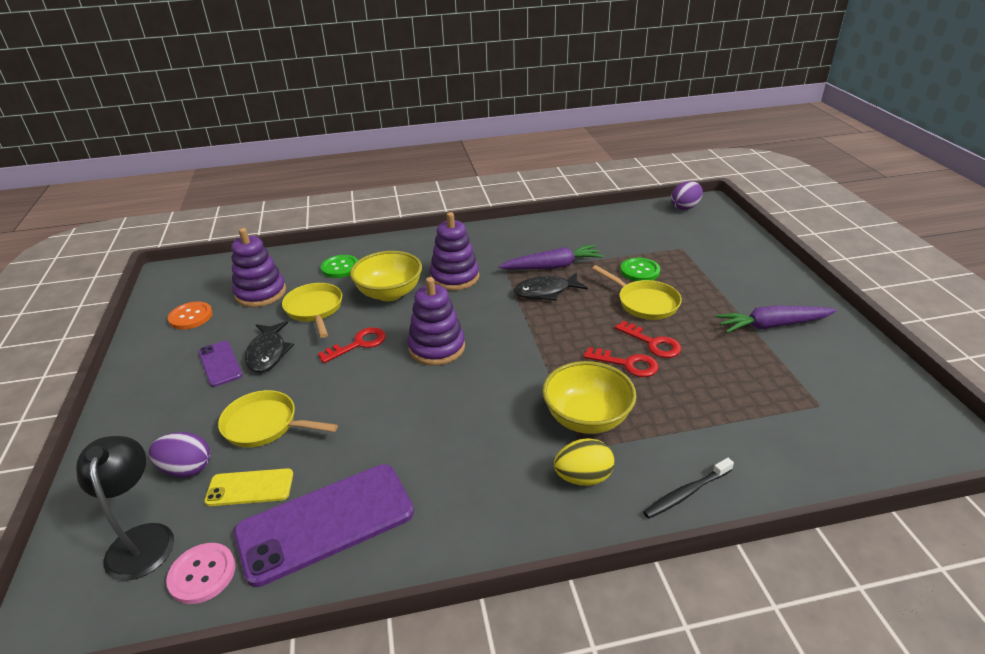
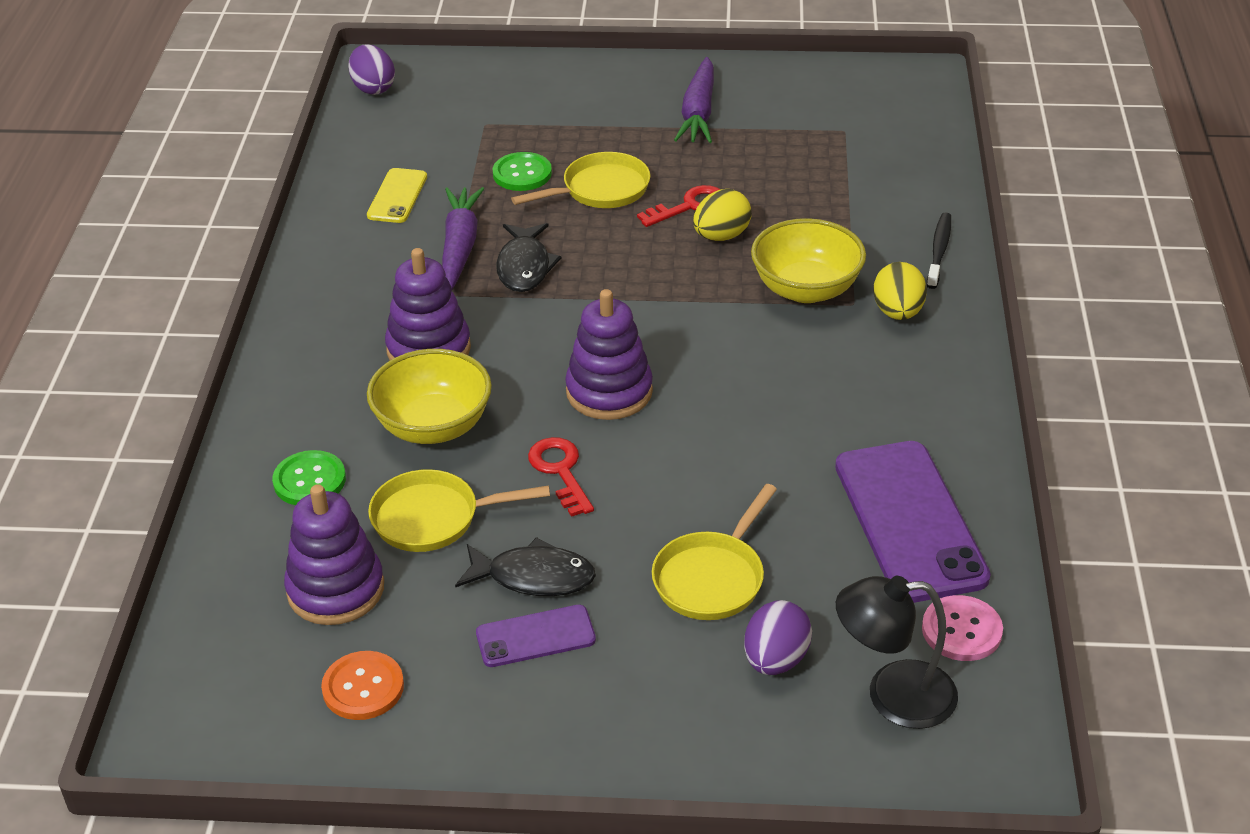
camera: 75 degrees left, 5 degrees up
yellow phone [204,468,293,506] -> yellow phone moved to [367,168,427,223]
red key [583,347,658,377] -> yellow egg [693,189,752,241]
black toothbrush [643,458,734,519] -> black toothbrush turned 150 degrees counterclockwise [927,213,951,289]

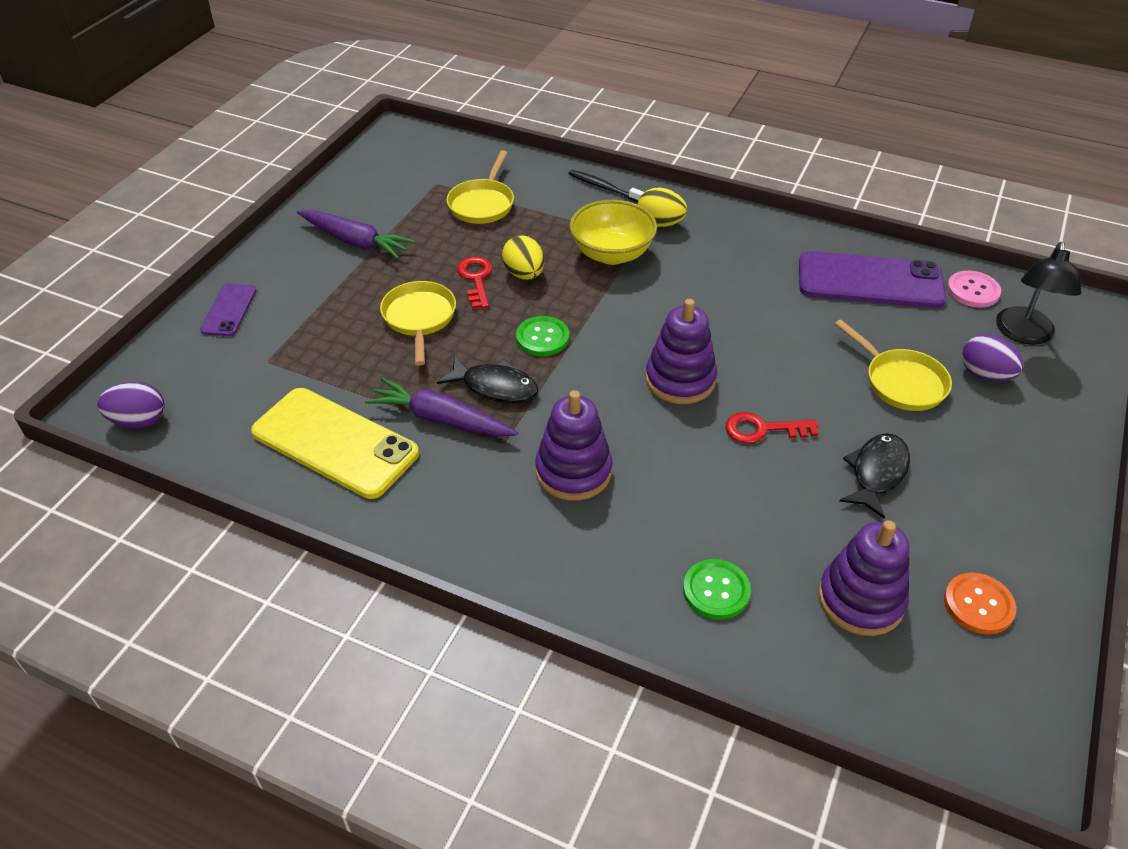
camera: 70 degrees left, 5 degrees up
yellow phone [367,168,427,223] -> yellow phone [251,388,419,499], size x1.94
yellow bowl [367,349,492,444] -> none
yellow pan [368,469,550,552] -> yellow pan moved to [447,150,514,224]
purple phone [476,605,596,667] -> purple phone moved to [200,284,257,336]
green button [493,152,552,191] -> green button moved to [516,316,569,356]

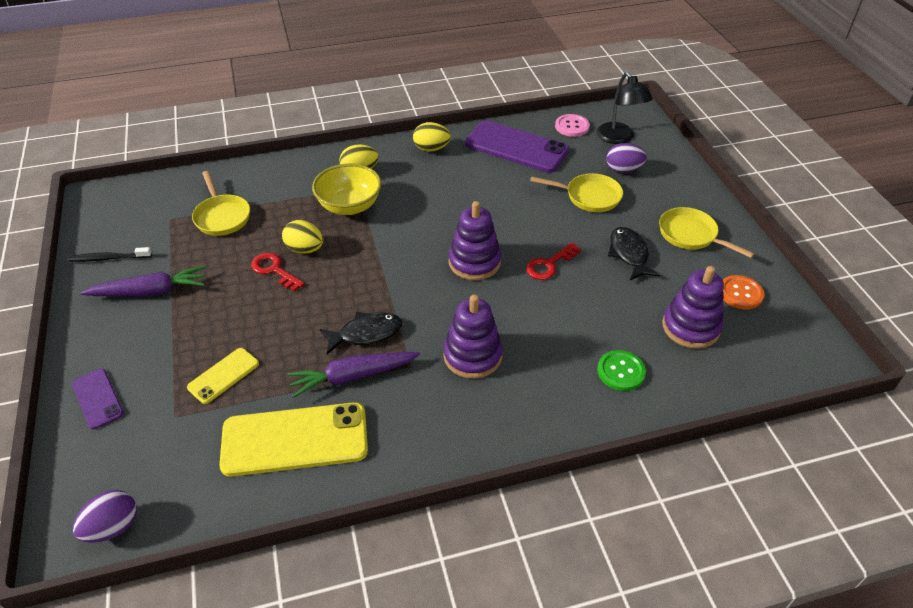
camera: 40 degrees left, 0 degrees up
yellow pan [380,281,456,366] -> yellow pan moved to [659,207,755,258]
green button [516,316,569,356] -> none
black toothbrush [568,170,644,202] -> black toothbrush moved to [69,247,152,262]
purple phone [799,251,946,308] -> purple phone turned 60 degrees clockwise [465,121,569,173]
none -> yellow phone [187,348,259,404]
none -> yellow egg [413,122,451,151]

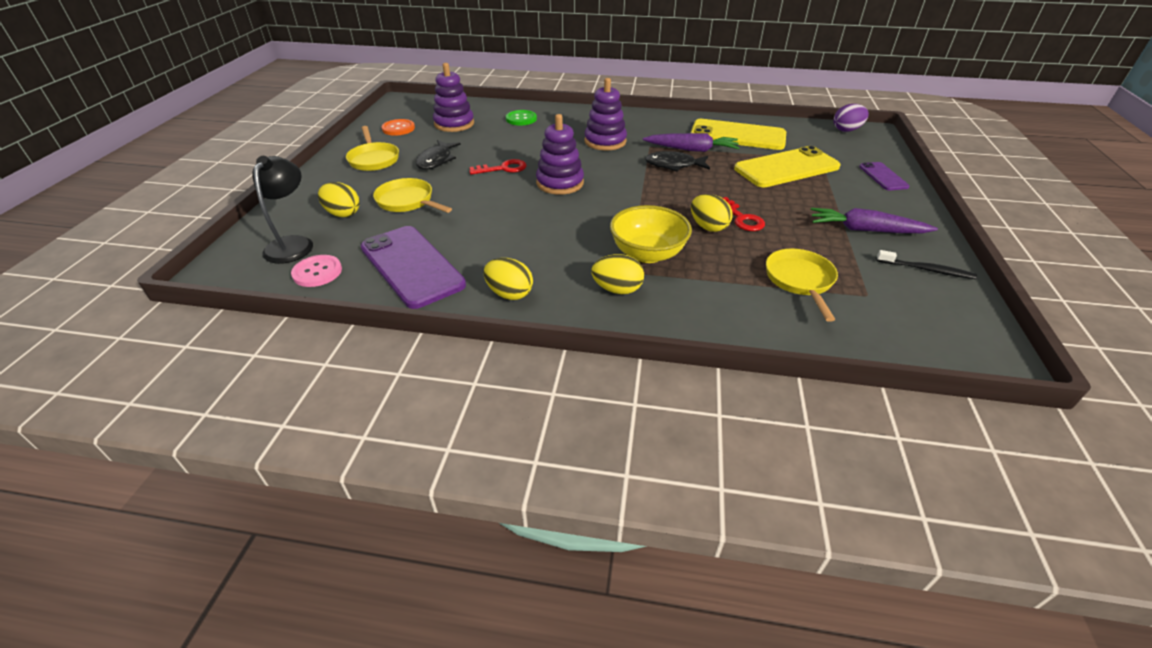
camera: 155 degrees left, 5 degrees down
yellow phone [187,348,259,404] -> yellow phone [734,146,841,187], size x1.94
purple egg [606,143,647,173] -> yellow egg [318,182,360,217]

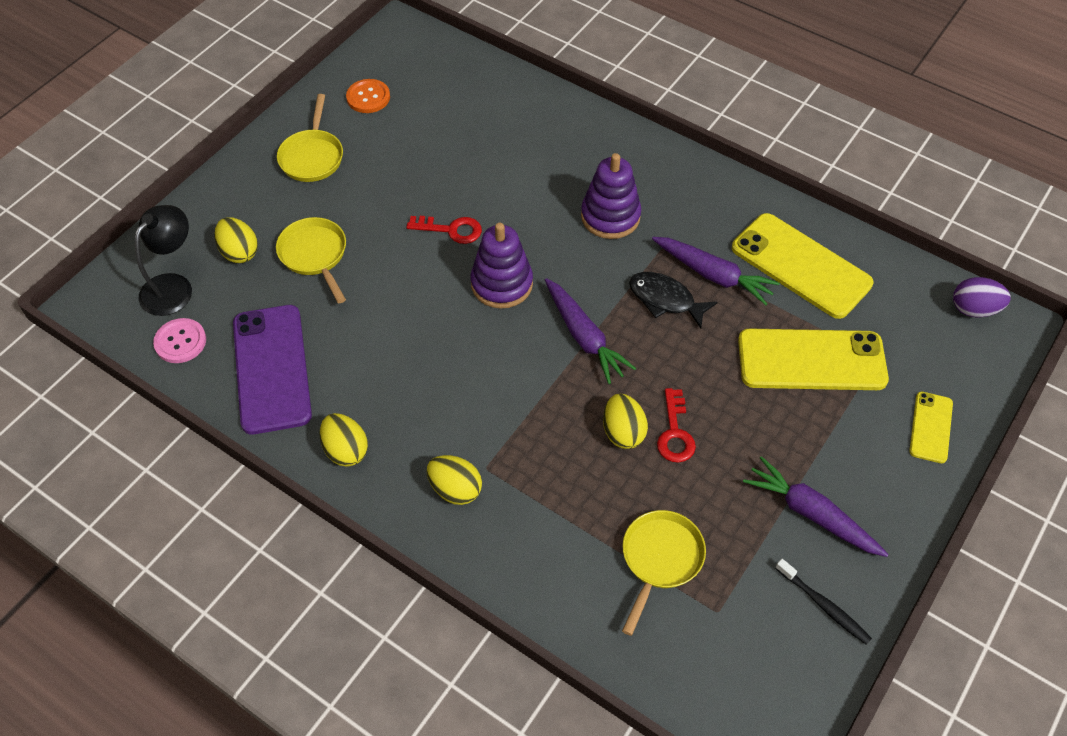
camera: 25 degrees right, 15 degrees up
black fish [416,140,461,170] -> none
purple stacking toy [433,63,474,132] -> none
green button [506,110,537,126] -> none
yellow bowl [610,205,692,263] -> none
purple phone [859,162,909,190] -> yellow phone [909,392,953,463]
none -> purple carrot [545,278,636,384]

